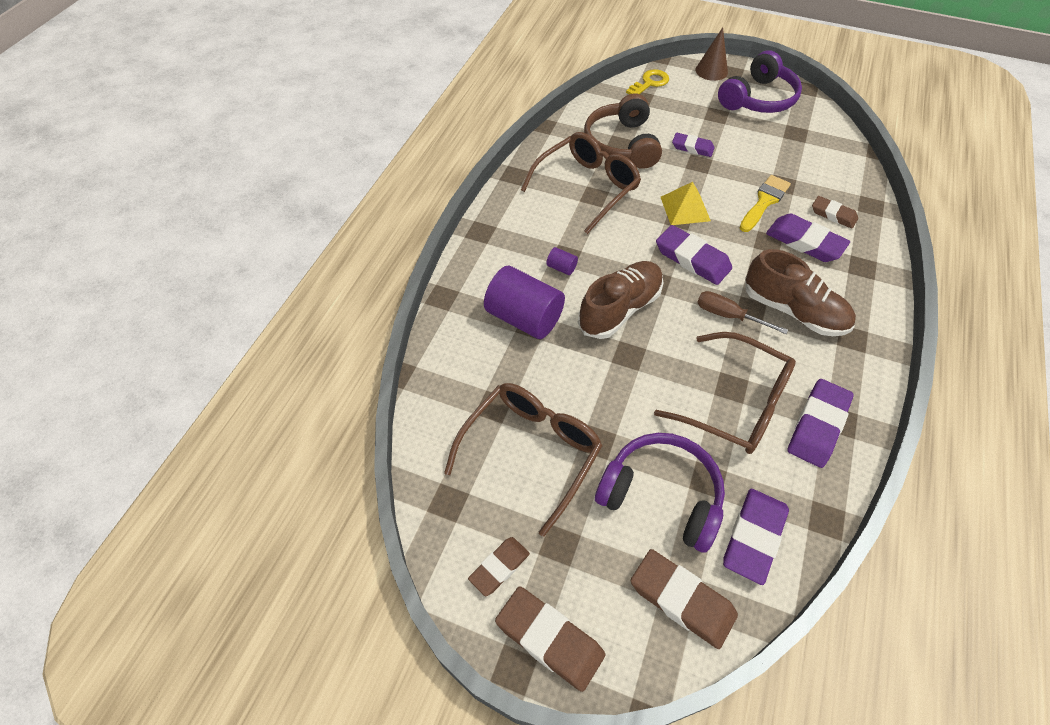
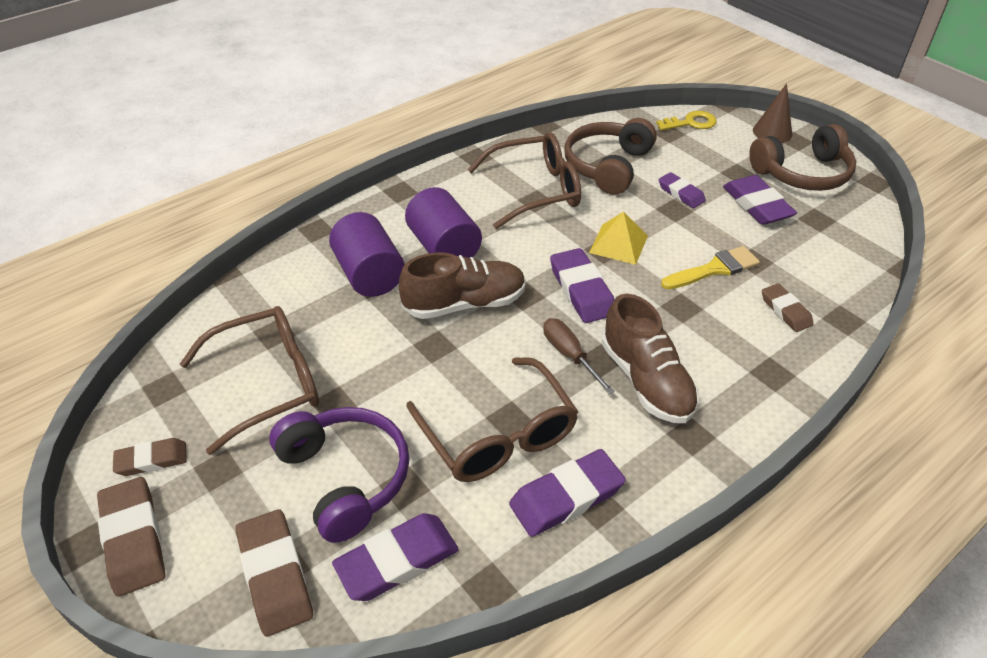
camera: 30 degrees right, 10 degrees down
purple cylinder [547,247,578,275] -> purple cylinder [405,187,482,258], size x2.38
purple headphones [718,51,802,113] -> brown headphones [749,124,856,191]
purple eraser [766,213,850,262] -> purple eraser moved to [723,175,797,225]

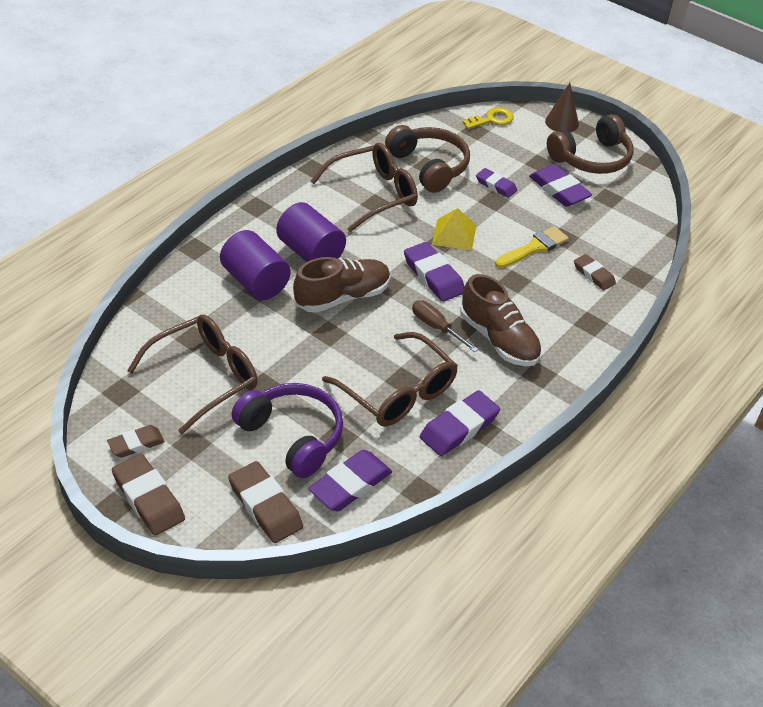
camera: 15 degrees left, 0 degrees up
brown headphones [565,118,657,195] -> brown headphones turned 135 degrees clockwise [385,125,470,193]

